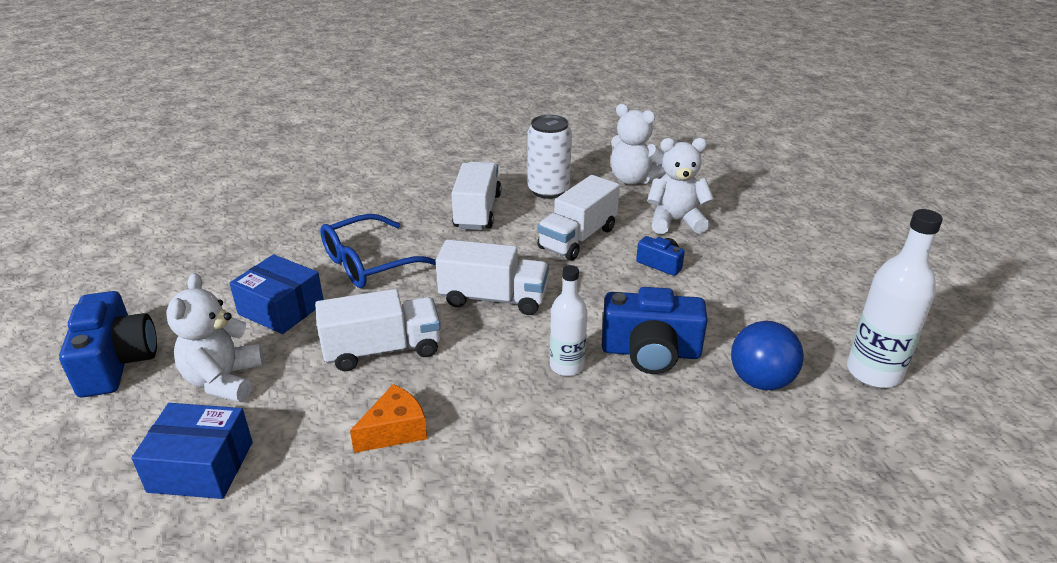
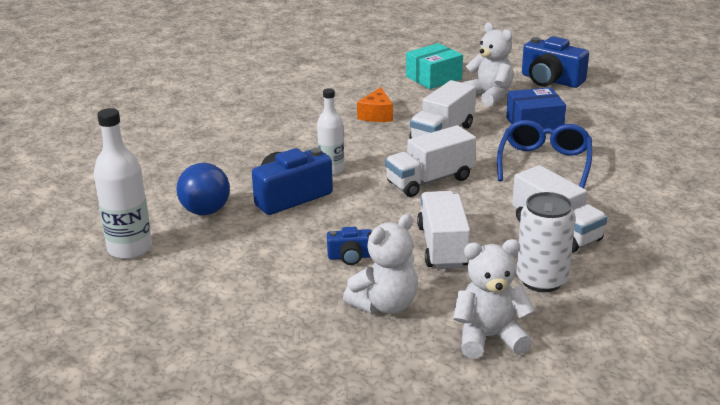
camera: 140 degrees right, 5 degrees down
blue box [131,403,253,499] -> turquoise box [406,43,463,89]

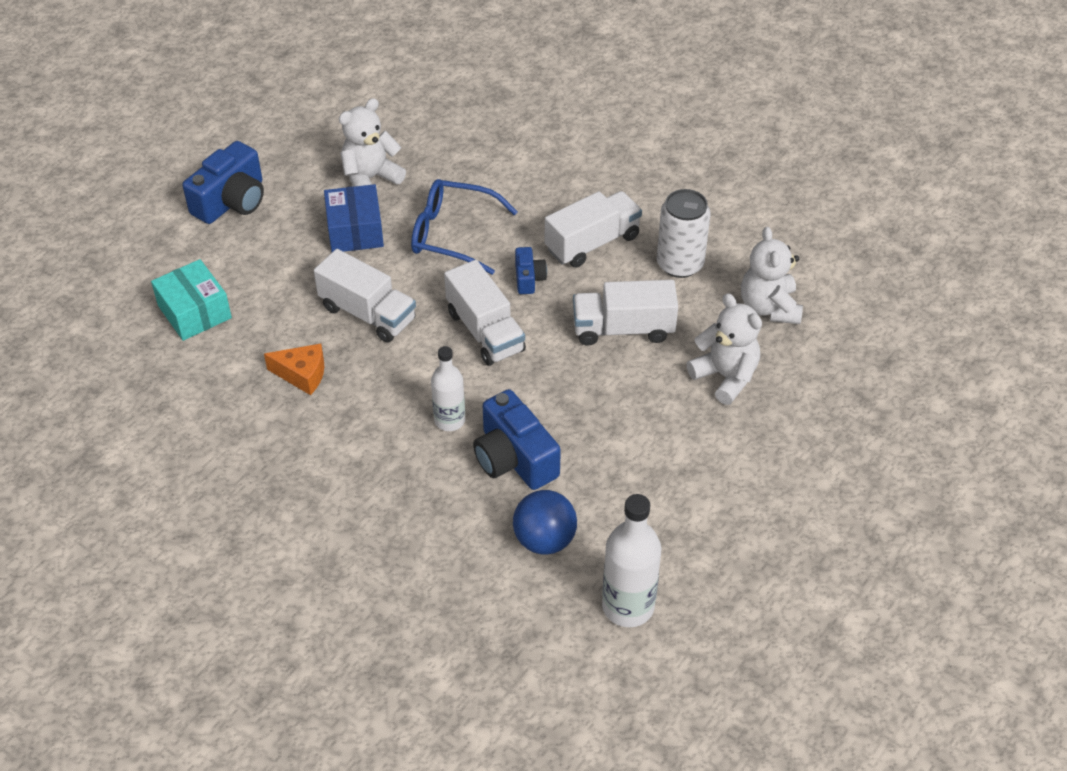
camera: 90 degrees left, 20 degrees up
blue camera [327,227,372,265] -> blue camera moved to [515,247,547,294]
white teddy bear [462,23,513,106] -> white teddy bear moved to [339,98,406,187]

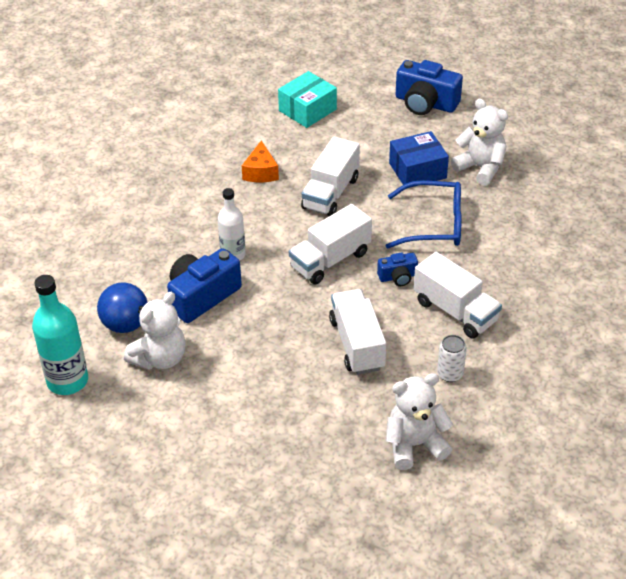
camera: 80 degrees right, 5 degrees down
blue glasses [411,179,518,275] -> blue glasses turned 90 degrees clockwise [386,180,461,248]
white bottle [602,494,661,627] -> turquoise bottle [32,275,88,395]
white can [657,189,711,278] -> white can [437,335,467,382], size x0.58
white teddy bear [687,293,762,405] -> white teddy bear moved to [124,292,185,370]

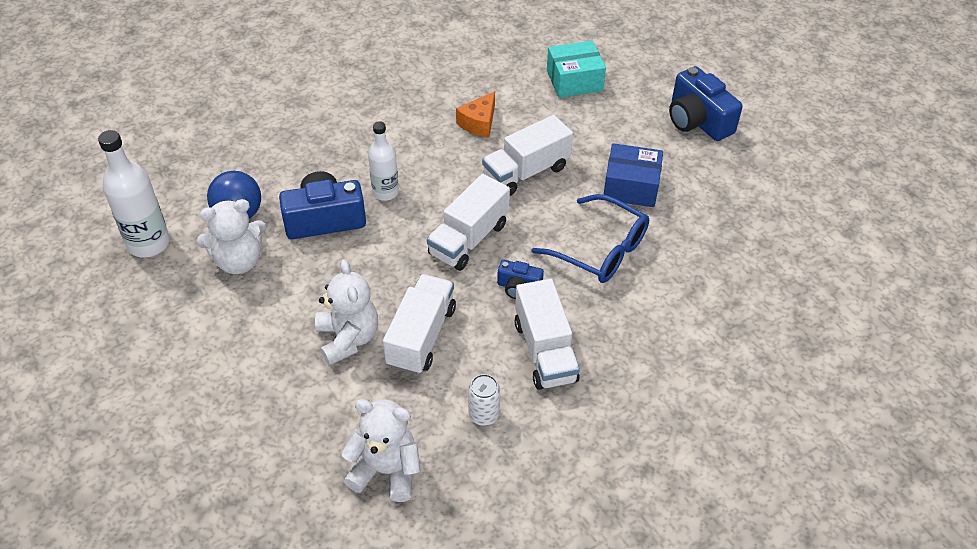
camera: 30 degrees right, 5 degrees up
turquoise bottle [32,275,88,395] -> white bottle [98,130,170,257]
white truck [289,204,372,284] -> white truck turned 45 degrees counterclockwise [427,174,510,271]
white teddy bear [451,98,508,186] -> white teddy bear moved to [315,259,378,366]

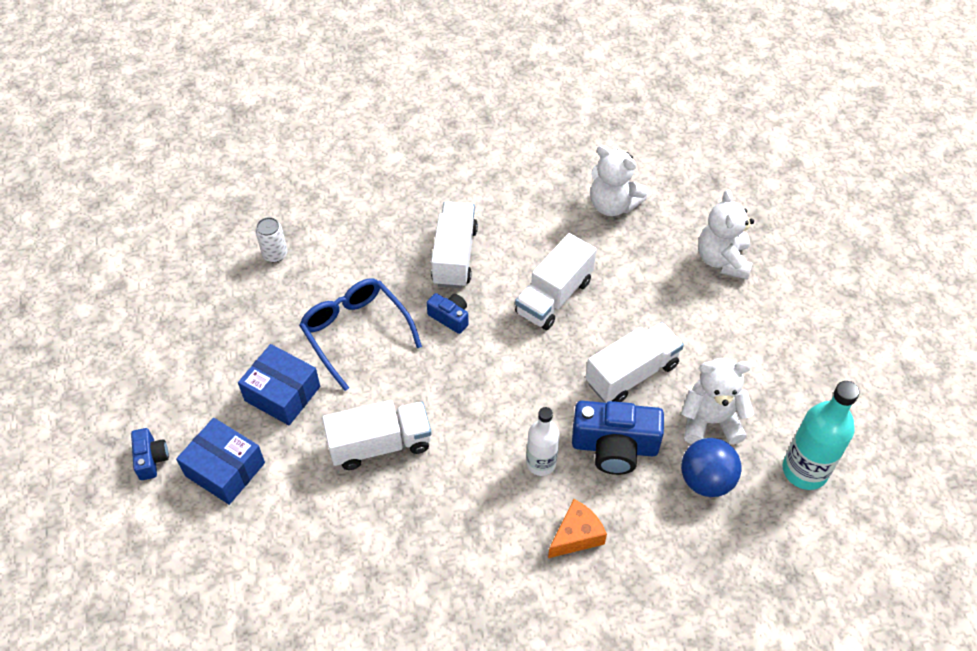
camera: 160 degrees left, 5 degrees up
white bottle [98,130,170,257] -> turquoise bottle [783,381,860,490]
white teddy bear [315,259,378,366] -> white teddy bear moved to [698,190,754,280]
white truck [427,174,510,271] -> white truck moved to [585,322,684,403]
orange cheese [456,91,495,138] -> orange cheese moved to [548,499,607,558]
white can [468,374,500,426] -> white can moved to [255,217,287,262]
turquoise box [547,41,606,98] -> none
blue camera [669,66,743,141] -> blue camera [131,428,169,480], size x0.53
none -> blue box [176,418,265,505]

